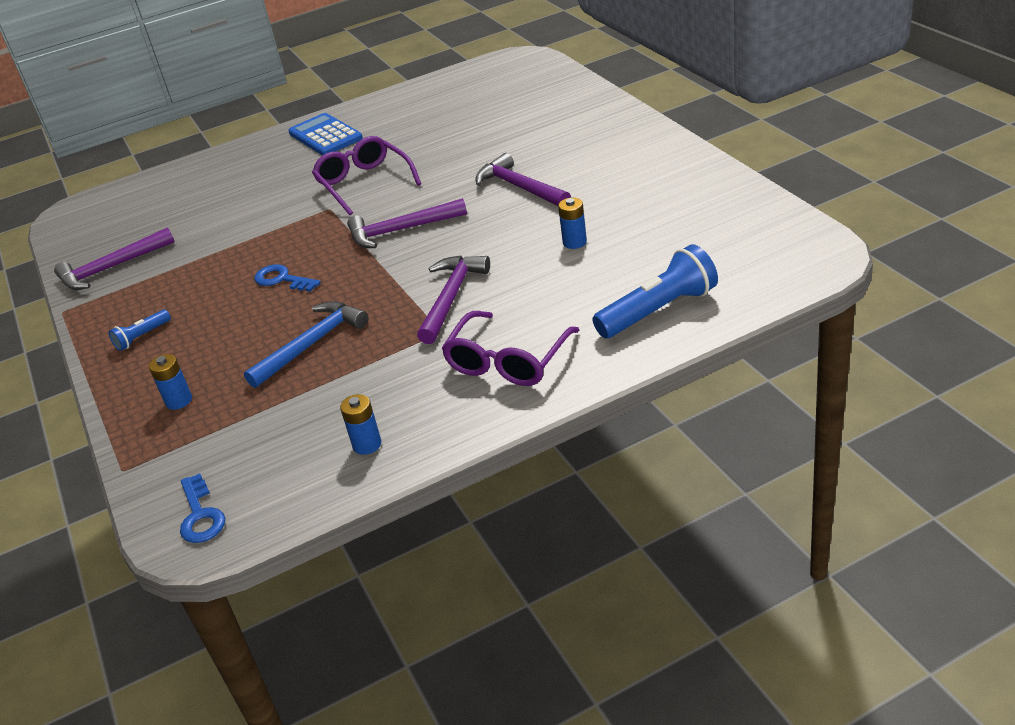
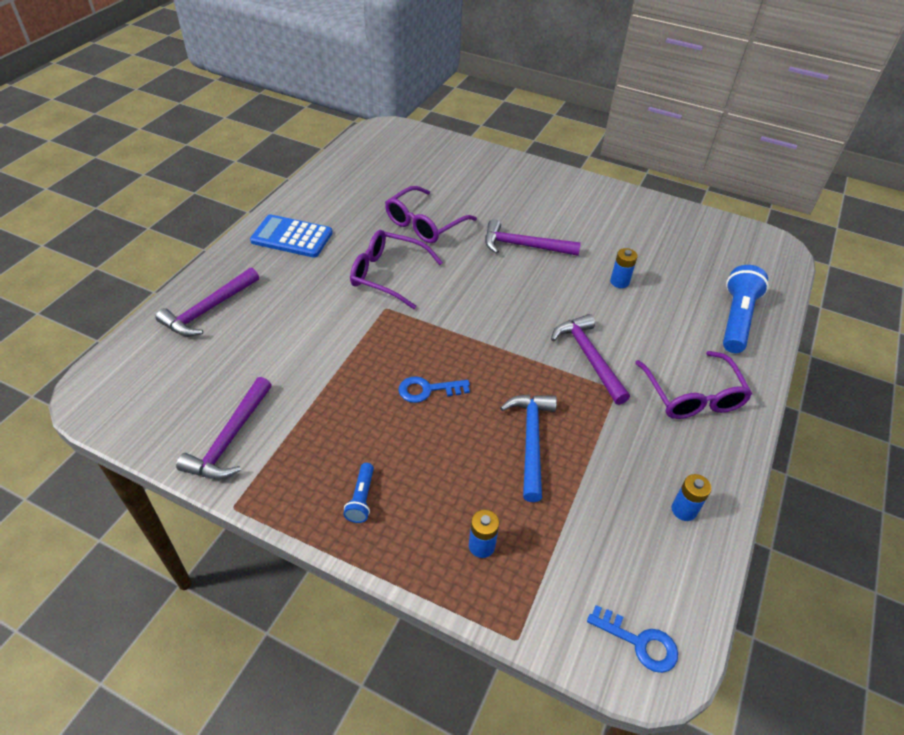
camera: 45 degrees left, 10 degrees up
purple hammer [347,198,467,248] -> purple hammer moved to [156,267,259,337]
none -> purple glasses [385,186,477,243]

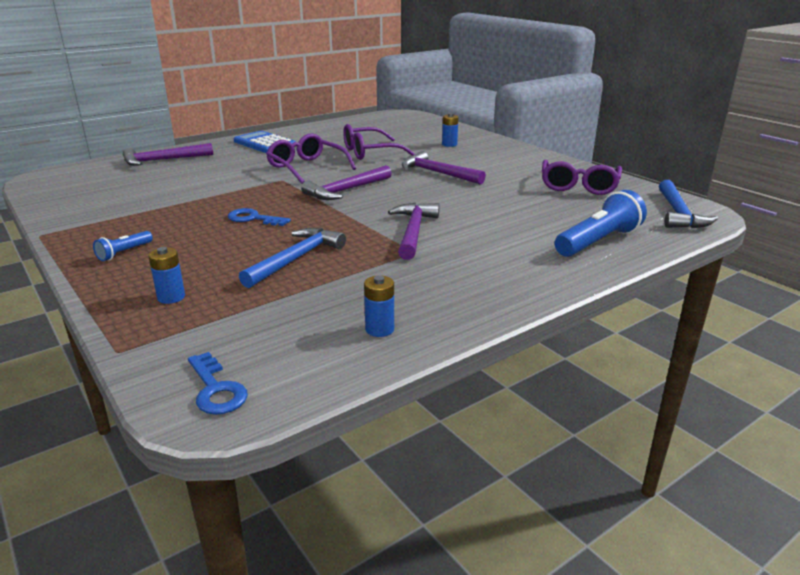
camera: 30 degrees right, 20 degrees down
purple hammer [176,377,272,479] -> purple hammer moved to [301,165,392,200]
blue battery [610,248,638,288] -> blue battery moved to [442,113,458,147]
purple glasses [635,351,752,419] -> purple glasses moved to [542,160,622,195]
none -> blue hammer [659,180,718,228]

